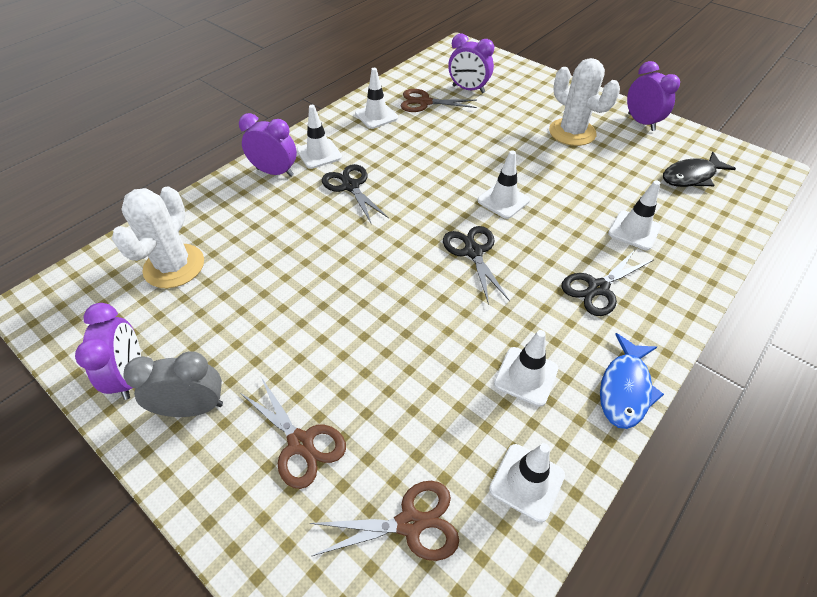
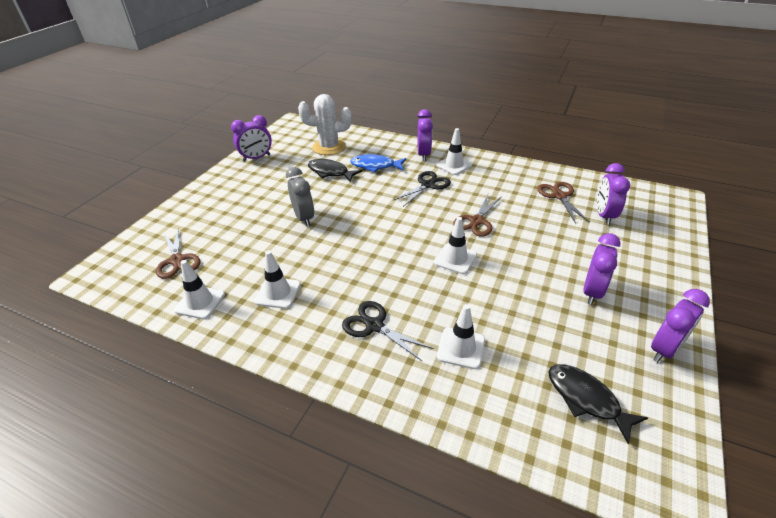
camera: 75 degrees right, 10 degrees down
grey clock [123,351,223,417] -> grey clock moved to [286,167,314,226]
brown scissors [240,377,346,489] -> brown scissors moved to [453,195,502,237]
white traffic cone [355,68,398,129] -> none
black scissors [443,226,510,305] -> none
white cactus [549,58,620,146] -> purple clock [583,233,621,305]
blue fish [600,333,664,429] -> blue fish moved to [350,154,406,173]
none -> black fish [308,159,362,182]

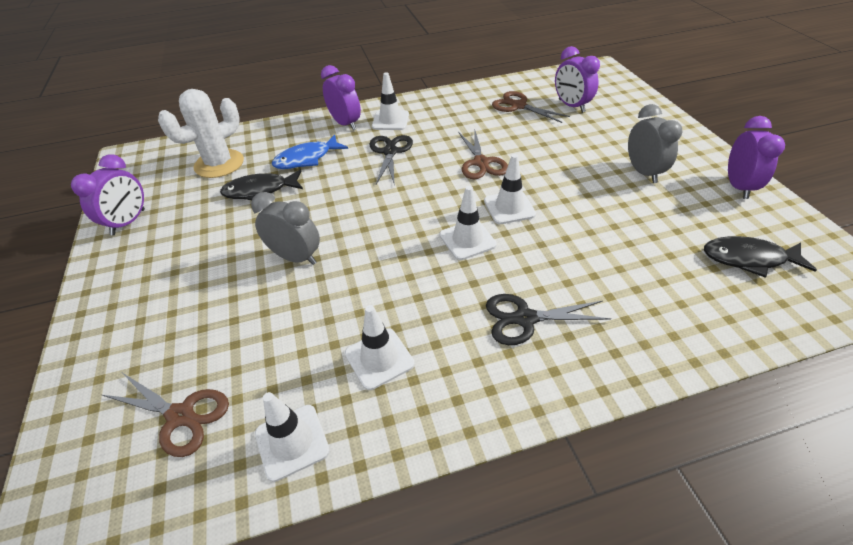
camera: 40 degrees left, 5 degrees up
white traffic cone [437,304,485,369] -> white traffic cone moved to [440,186,497,260]
purple clock [583,233,621,305] -> grey clock [628,104,682,183]

